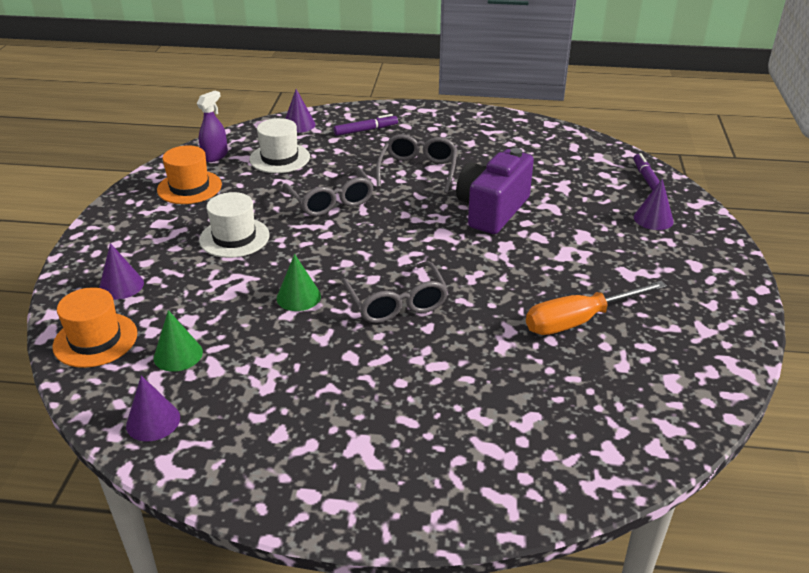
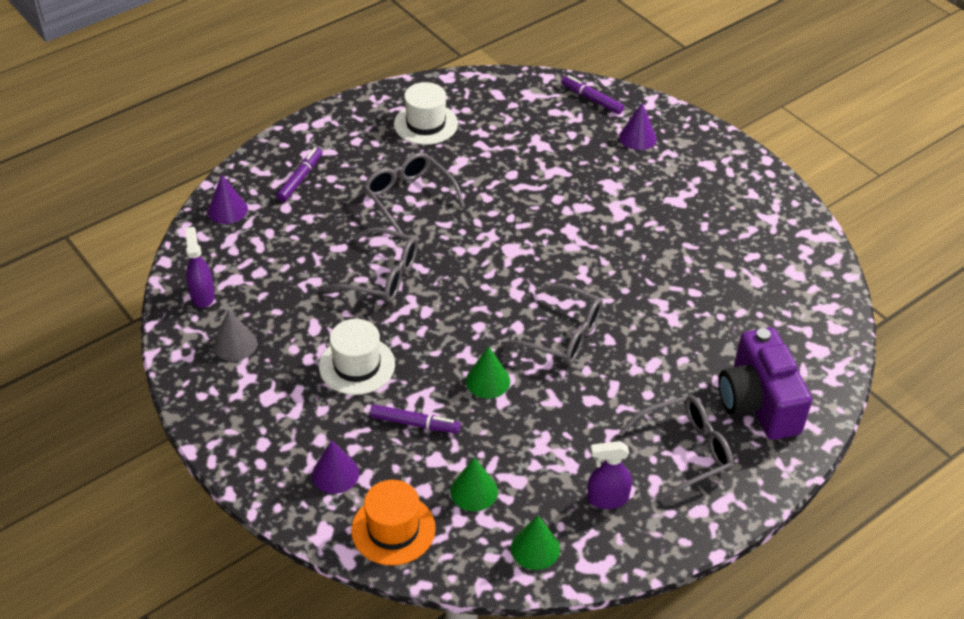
camera: 45 degrees left, 10 degrees up
purple cone [126,376,180,441] -> green cone [511,516,560,570]
orange hat [157,145,222,204] -> grey cone [213,309,257,361]
white hat [249,118,310,173] -> white hat moved to [394,82,458,145]
purple camera [456,148,534,234] -> purple camera moved to [719,327,812,440]
orange screwdriver [526,281,667,335] -> none
none -> purple marker [370,404,461,433]
none -> purple spray bottle [587,441,632,509]
none -> grey glasses [619,395,733,501]

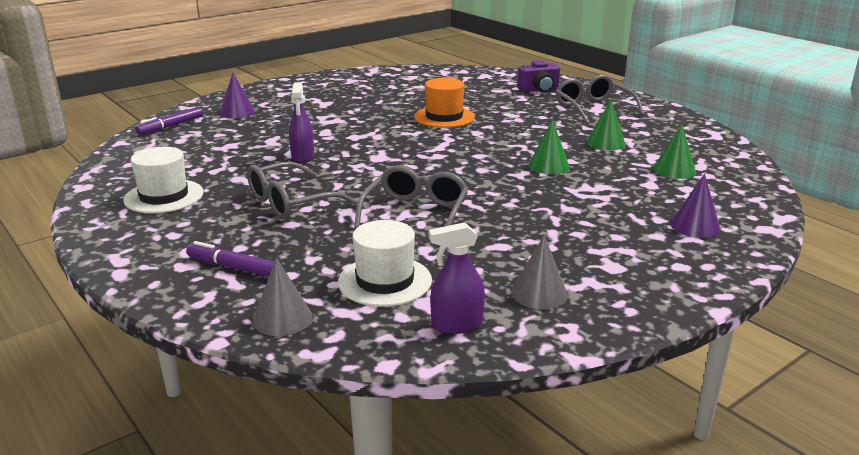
camera: 90 degrees left, 20 degrees down
purple cone [208,174,248,224] -> grey cone [253,258,313,336]
white hat [319,319,395,395] -> white hat moved to [338,220,432,307]
orange hat [351,480,436,566] -> orange hat moved to [414,78,475,128]
purple marker [370,404,461,433] -> none
grey glasses [501,284,603,365] -> none
green cone [511,516,560,570] -> green cone moved to [587,100,626,150]
purple spray bottle [587,441,632,509] -> purple spray bottle moved to [289,83,314,163]
purple camera [719,327,812,440] -> purple camera [517,60,560,93], size x0.57

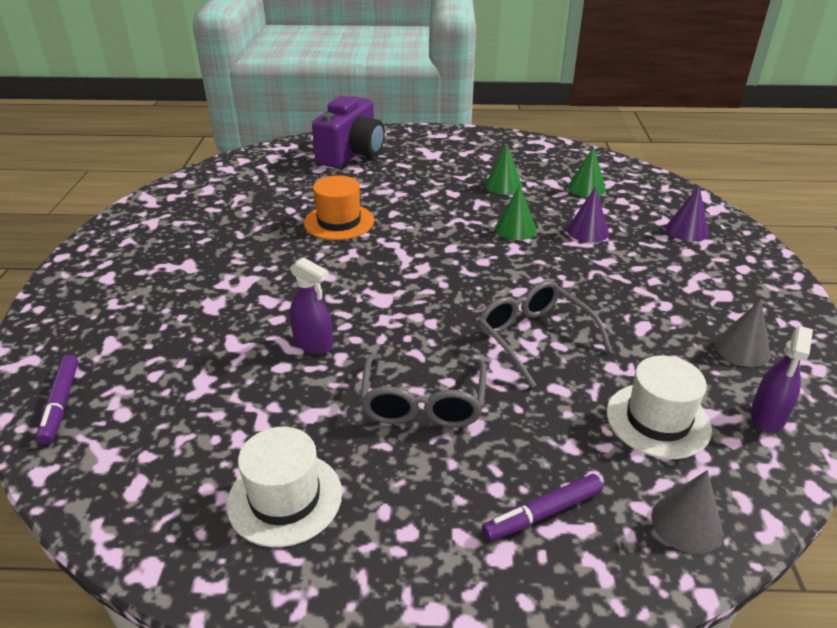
camera: 50 degrees left, 10 degrees up
purple cone [220,73,255,119] -> purple cone moved to [567,187,609,243]
purple camera [517,60,560,93] -> purple camera [312,96,385,168], size x1.75
grey glasses [555,74,644,124] -> none

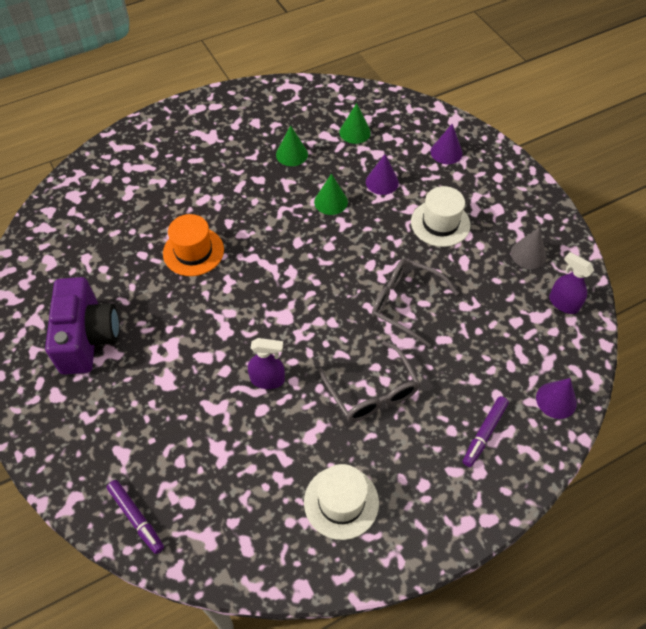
camera: 30 degrees left, 20 degrees up
purple camera [312,96,385,168] -> purple camera moved to [45,277,119,375]
white hat [607,356,712,459] -> white hat moved to [411,186,471,247]
grey cone [651,470,723,554] -> purple cone [536,378,577,419]
purple spray bottle [750,326,813,433] -> purple spray bottle turned 135 degrees clockwise [549,252,594,314]

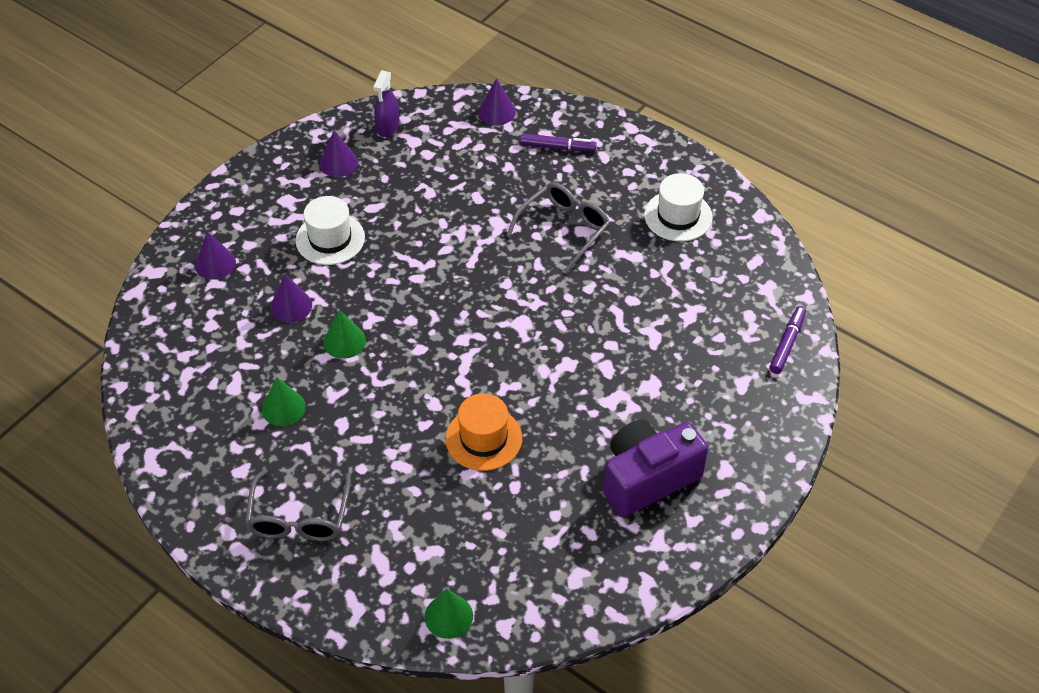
camera: 115 degrees left, 5 degrees down
purple spray bottle [248,338,285,389] -> none
green cone [339,103,371,144] -> green cone moved to [425,589,473,639]
grey glasses [372,258,459,347] -> grey glasses moved to [245,469,351,541]
grey cone [511,228,547,269] -> purple cone [319,130,358,177]

